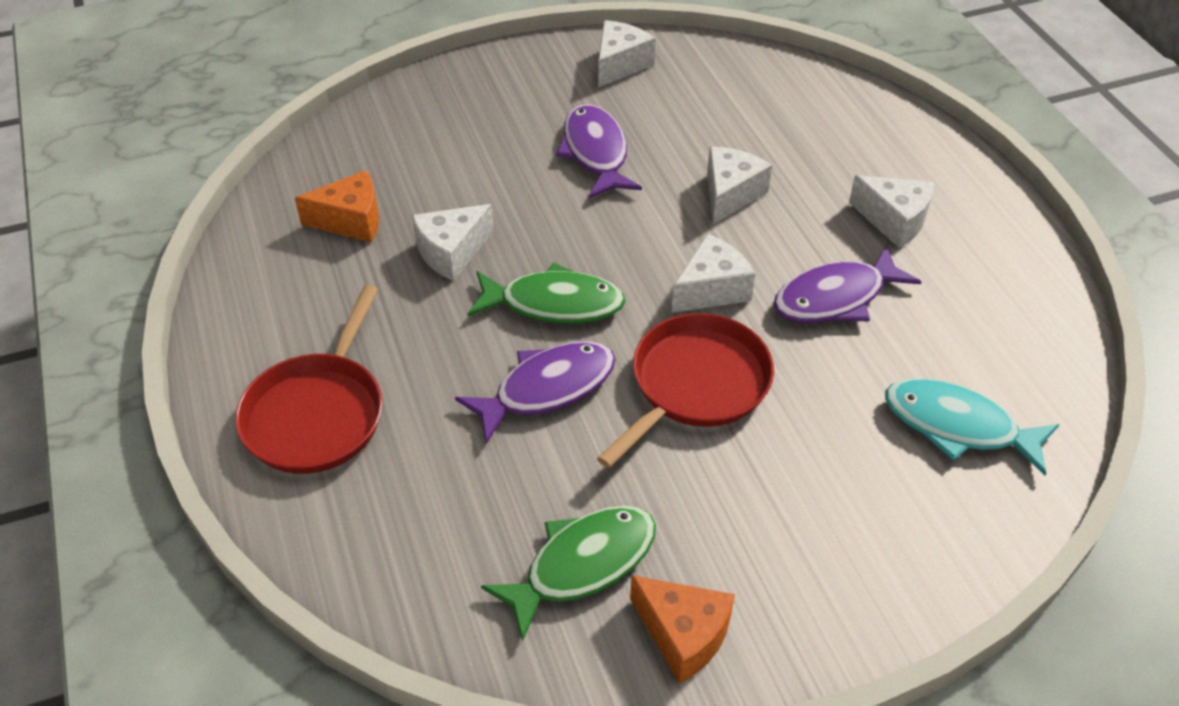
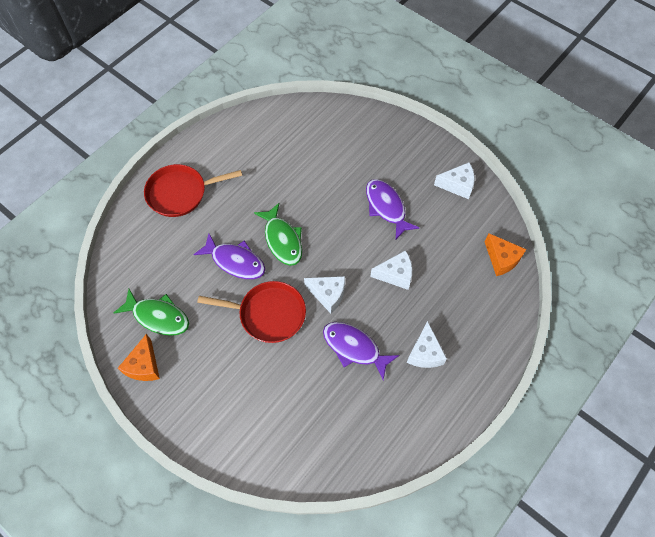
camera: 60 degrees right, 15 degrees up
orange cheese [295,170,379,243] -> orange cheese moved to [485,233,526,276]
white cheese [412,204,494,281] -> none
purple fish [556,104,642,198] -> purple fish turned 75 degrees counterclockwise [366,179,419,239]
turquoise fish [885,378,1059,476] -> none

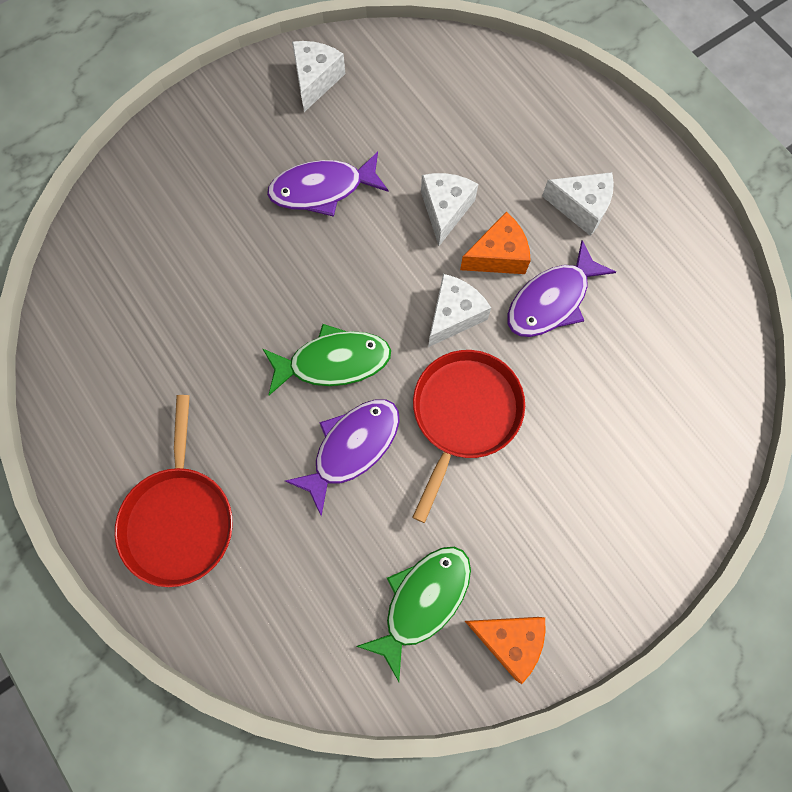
camera: 75 degrees left, 10 degrees up
orange cheese [485,233,526,276] -> orange cheese moved to [460,212,531,274]

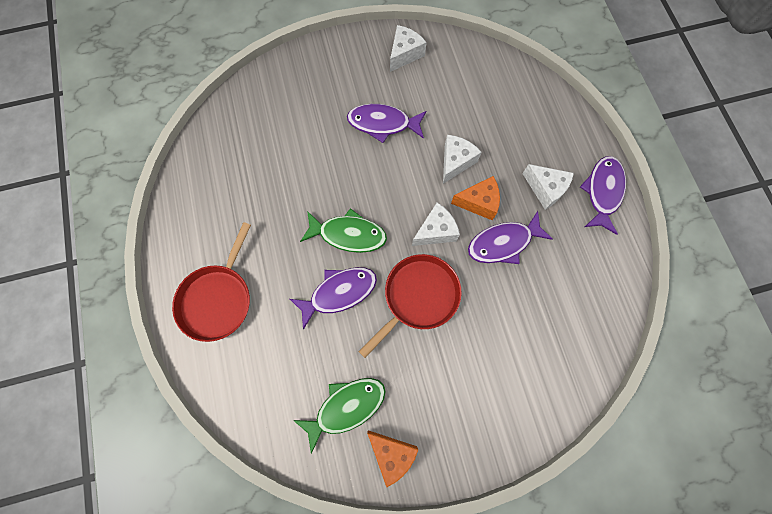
camera: 20 degrees right, 0 degrees up
none -> purple fish [580,156,626,235]

